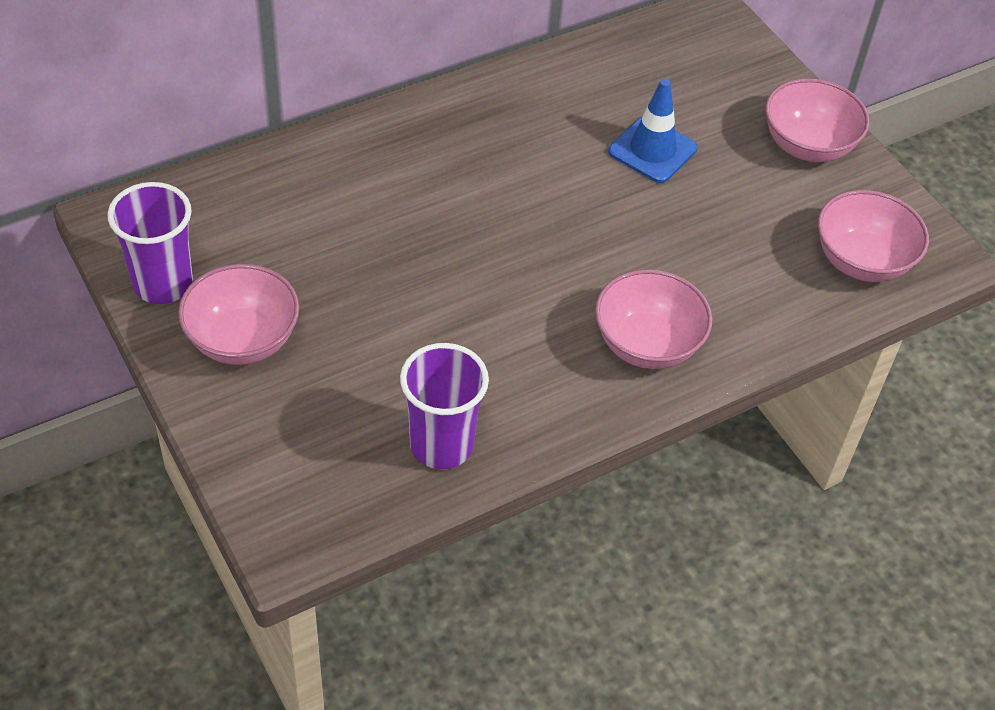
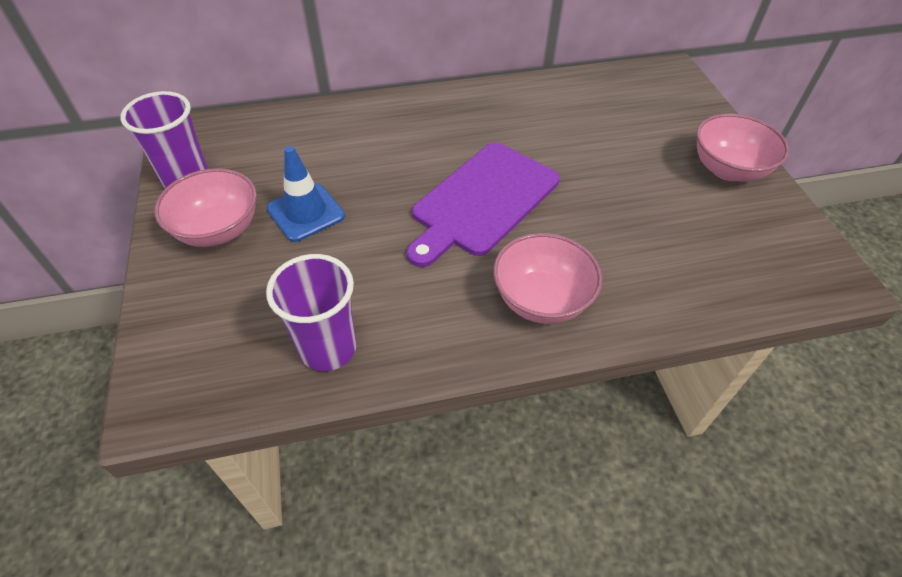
camera: 20 degrees right, 0 degrees up
blue traffic cone [608,79,698,183] -> blue traffic cone moved to [267,146,345,242]
pink bowl [818,190,929,282] -> none
none -> purple cutting board [406,142,560,267]

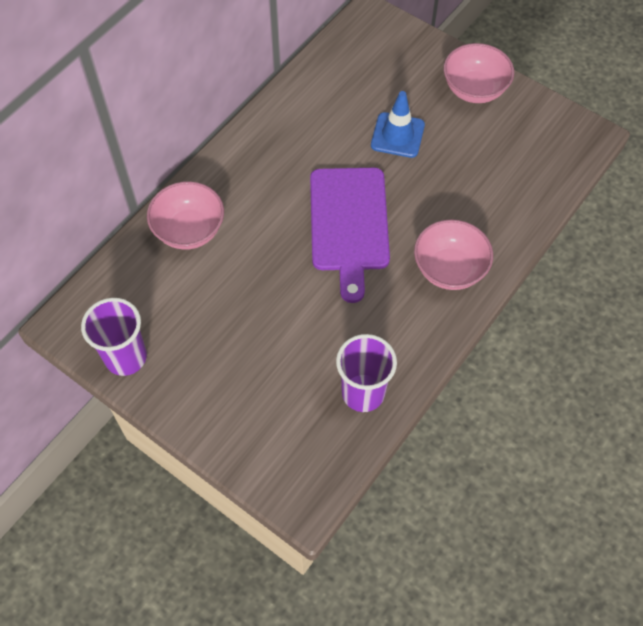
camera: 40 degrees left, 10 degrees up
pink bowl [155,168,257,247] -> pink bowl moved to [147,181,224,250]
blue traffic cone [267,146,345,242] -> blue traffic cone moved to [371,91,425,158]

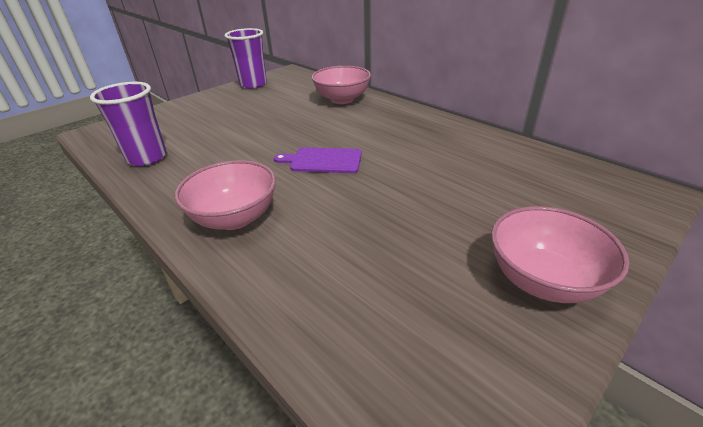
camera: 100 degrees right, 25 degrees down
purple cutting board [310,168,390,303] -> purple cutting board [274,147,362,173], size x0.55
blue traffic cone [371,91,425,158] -> none

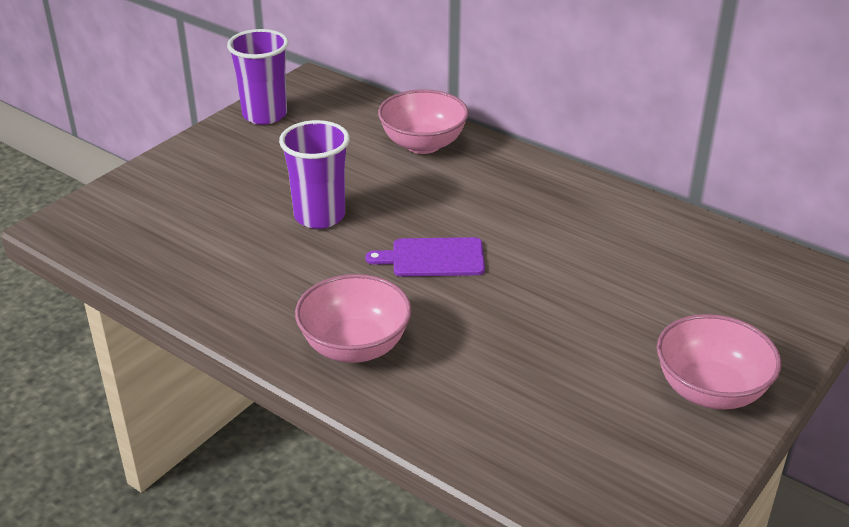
camera: 10 degrees left, 0 degrees up
purple cup [90,82,167,166] -> purple cup moved to [279,120,350,229]

